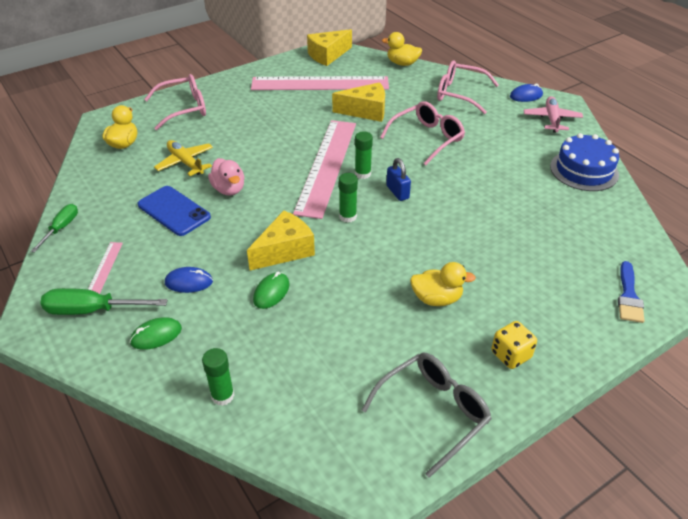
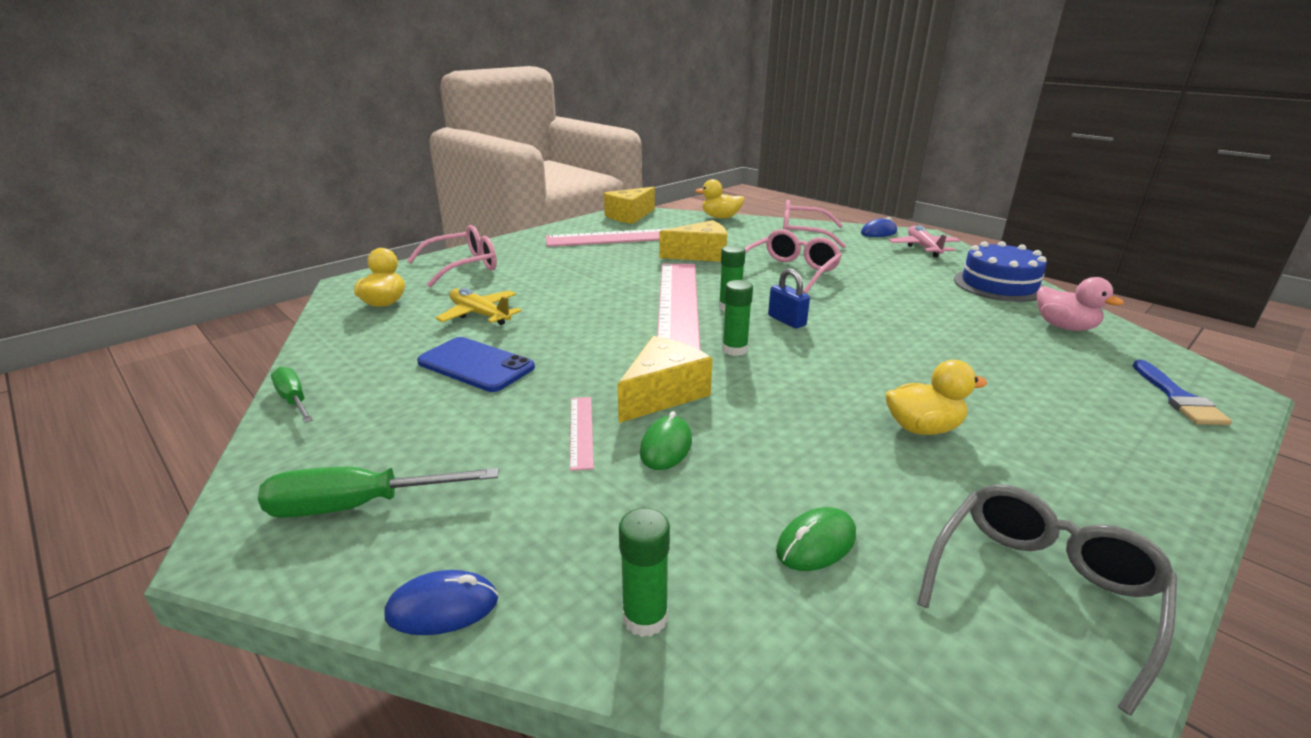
camera: 10 degrees left, 15 degrees down
green screwdriver [31,204,78,252] -> green screwdriver turned 45 degrees counterclockwise [271,367,313,423]
pink ruler [88,242,123,294] -> pink ruler moved to [570,397,594,471]
green mouse [129,317,182,350] -> green mouse moved to [776,507,856,571]
blue mouse [165,267,213,293] -> blue mouse moved to [384,570,498,635]
pink duck [208,158,245,196] -> pink duck moved to [1037,277,1124,331]
yellow dice [491,321,537,369] -> none

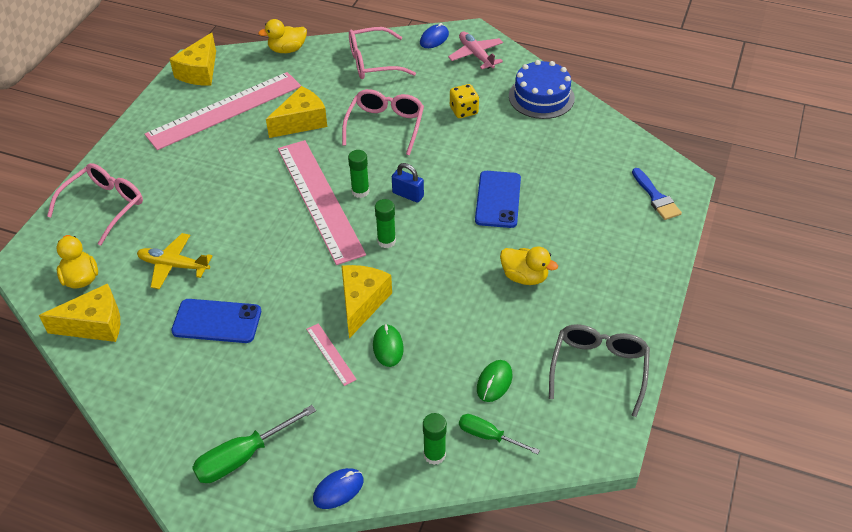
camera: 25 degrees left, 20 degrees up
green screwdriver [271,367,313,423] -> green screwdriver moved to [459,414,540,454]
yellow duck [885,360,988,435] -> yellow duck turned 60 degrees clockwise [500,247,558,285]
pink duck [1037,277,1124,331] -> none
none -> yellow cheese [39,283,120,342]
none -> yellow dice [450,84,479,118]
none -> blue phone [475,171,521,228]

